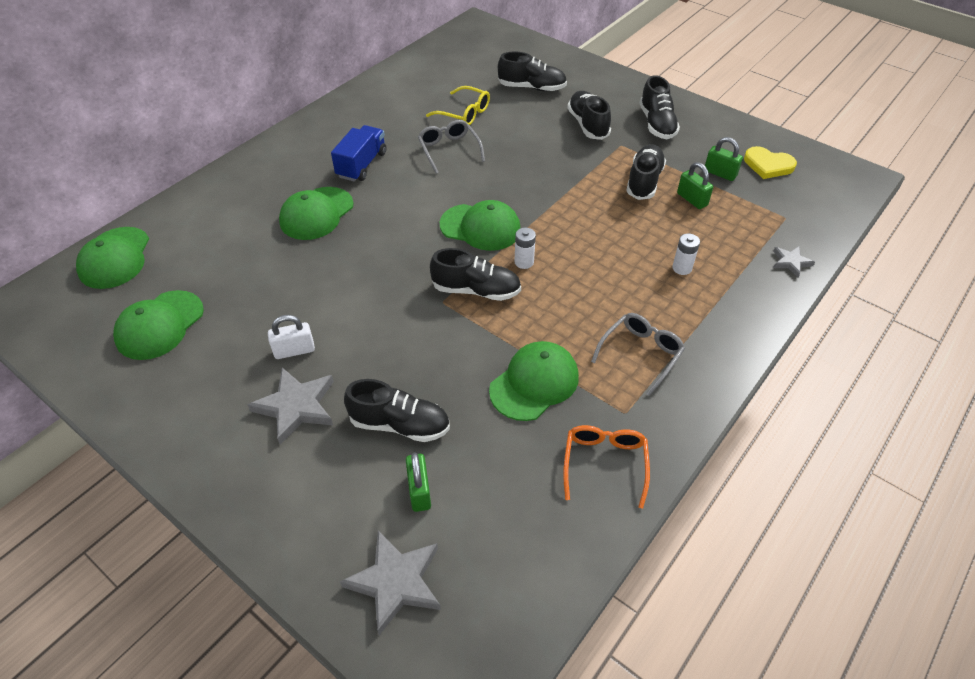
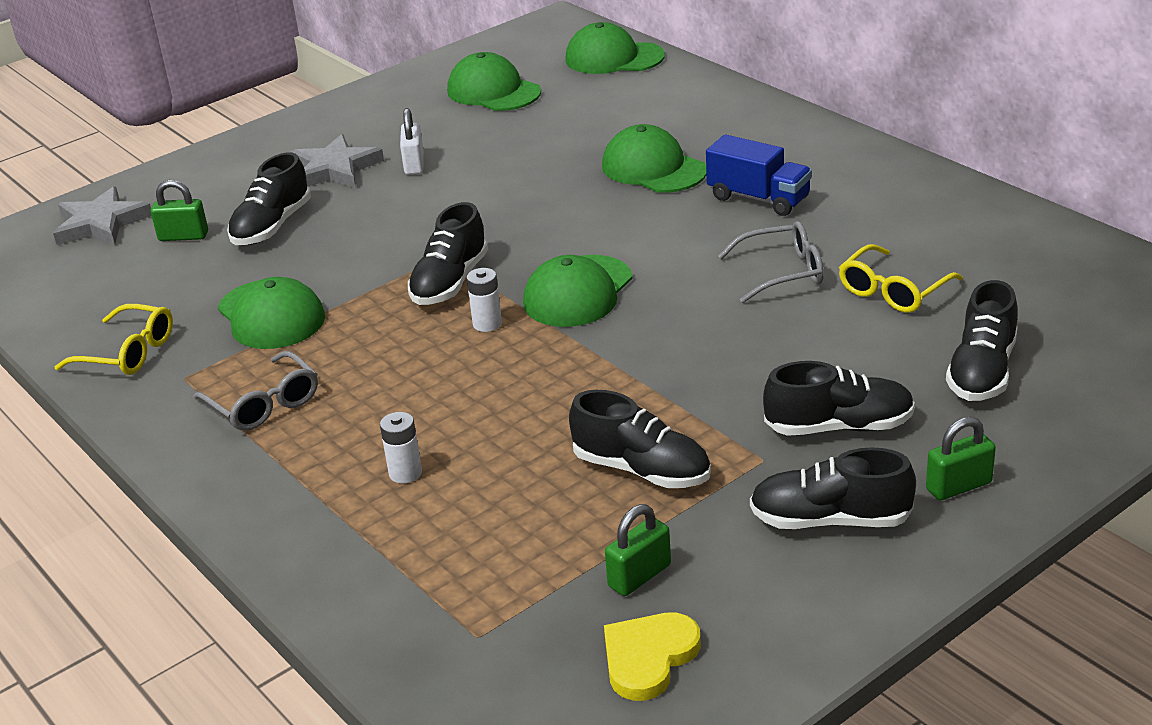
camera: 105 degrees right, 15 degrees down
orange glasses [563,425,650,509] -> yellow glasses [55,304,173,375]
green padlock [677,162,713,209] -> green padlock moved to [926,417,996,500]
grey star [773,246,815,277] -> none

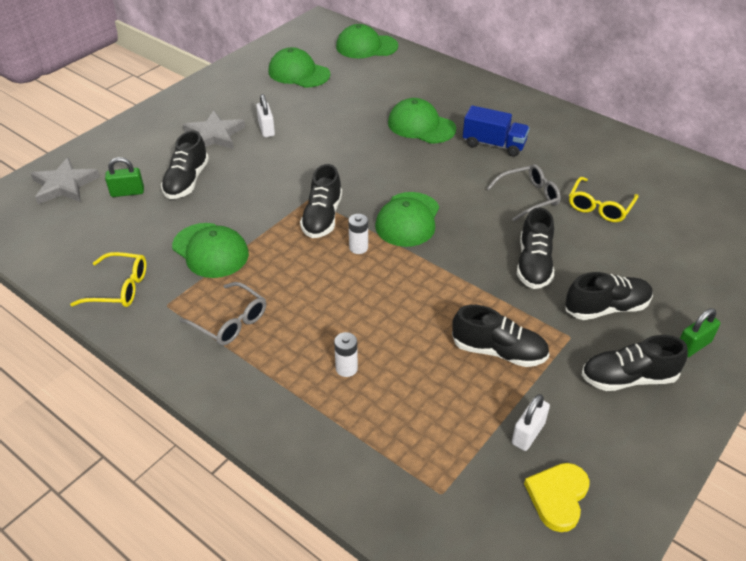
camera: 15 degrees left, 10 degrees up
green padlock [605,504,671,596] -> white padlock [512,394,550,451]
black shoe [946,280,1018,401] -> black shoe moved to [517,208,554,289]

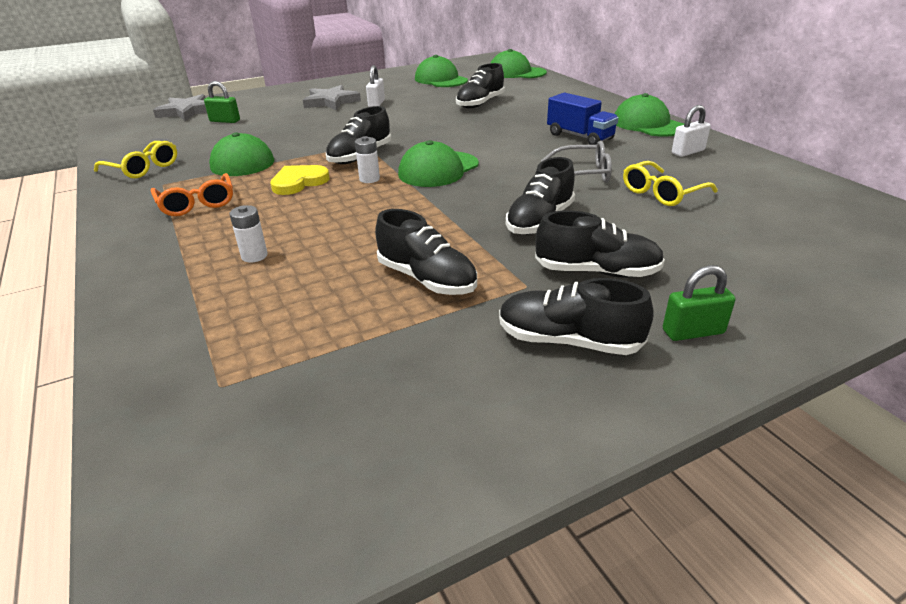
camera: 25 degrees right, 10 degrees down
black shoe [161,130,209,199] -> black shoe moved to [456,63,505,108]
grey glasses [179,282,266,346] -> orange glasses [151,173,233,216]
green cap [388,98,456,143] -> green cap moved to [615,93,684,137]
white padlock [512,394,550,451] -> white padlock moved to [672,105,711,157]
yellow heart [524,463,589,532] -> yellow heart moved to [270,165,330,195]

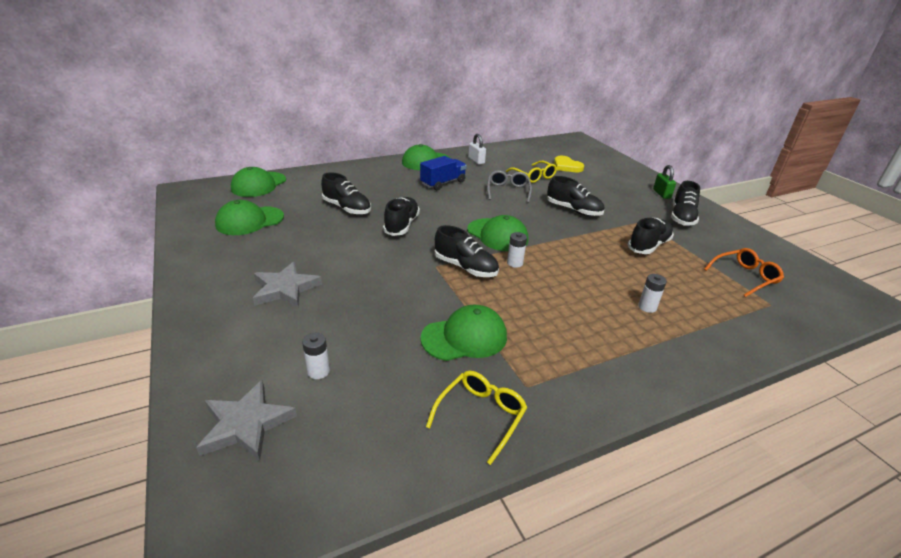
camera: 90 degrees left, 0 degrees up
orange glasses [151,173,233,216] -> orange glasses moved to [704,248,784,297]
green padlock [204,81,240,123] -> white battery [302,333,330,379]
yellow heart [270,165,330,195] -> yellow heart moved to [554,156,584,172]
white padlock [366,65,385,107] -> none
black shoe [535,211,665,278] -> black shoe moved to [383,197,420,236]

